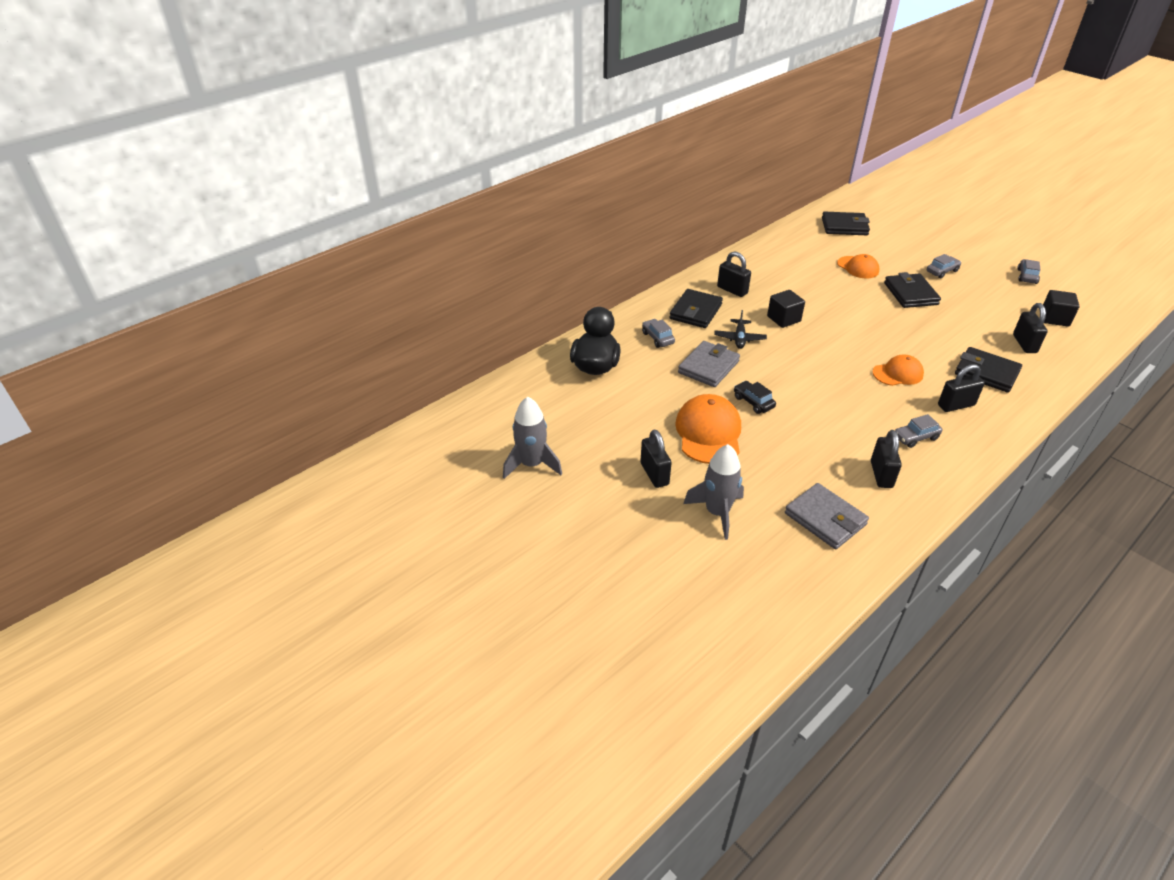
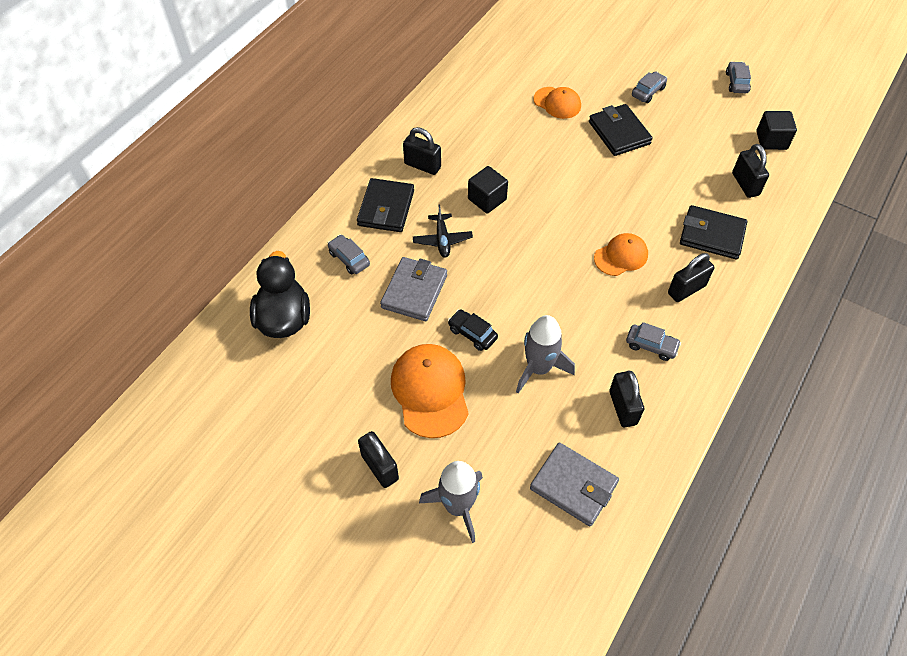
camera: 15 degrees left, 15 degrees up
grey rocket [503,397,562,479] -> grey rocket moved to [516,315,575,393]
black wallet [822,212,870,235] -> none
grey car [895,414,942,448] -> grey car turned 120 degrees counterclockwise [626,322,681,361]

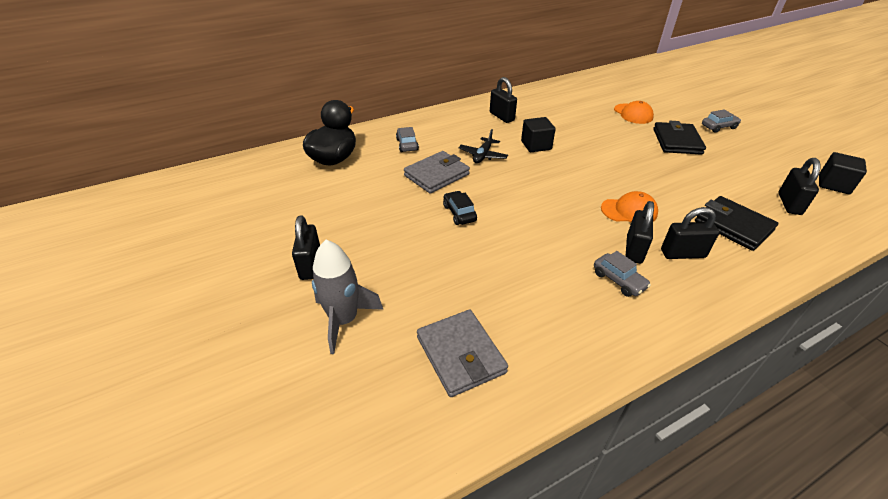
camera: 30 degrees right, 15 degrees down
black wallet [357,178,414,232] -> none
orange cap [391,344,469,438] -> none
grey rocket [516,315,575,393] -> none
black padlock [609,371,644,427] -> black padlock moved to [626,201,654,264]
grey car [726,61,751,93] -> none

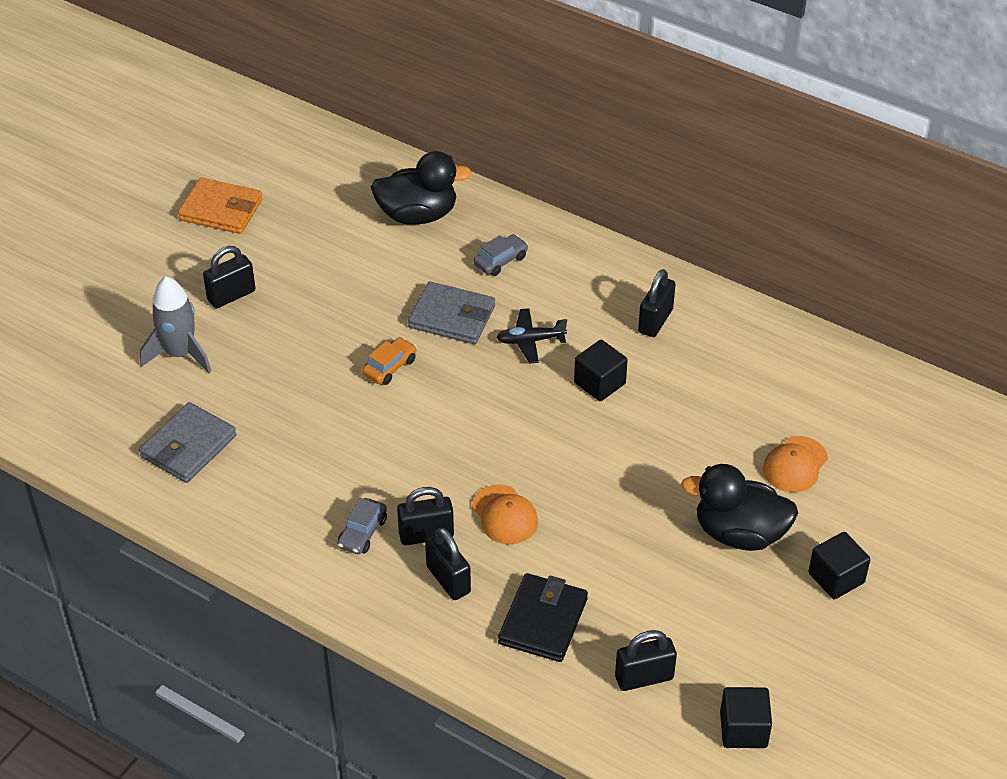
camera: 60 degrees right, 5 degrees up
black car [443,191,477,225] -> orange car [362,337,417,385]
black wallet [653,121,706,155] -> black duck [681,464,798,551]
grey car [702,109,741,133] -> black cube [808,532,871,599]
none -> orange wallet [178,178,263,234]

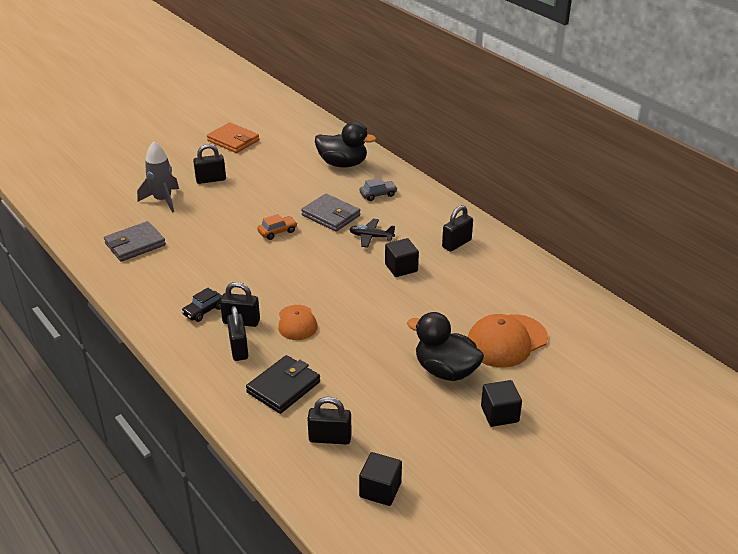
camera: 20 degrees right, 10 degrees down
grey car [337,498,387,554] -> black car [181,288,222,322]
orange cap [763,436,828,492] -> orange cap [468,314,548,367], size x1.61

